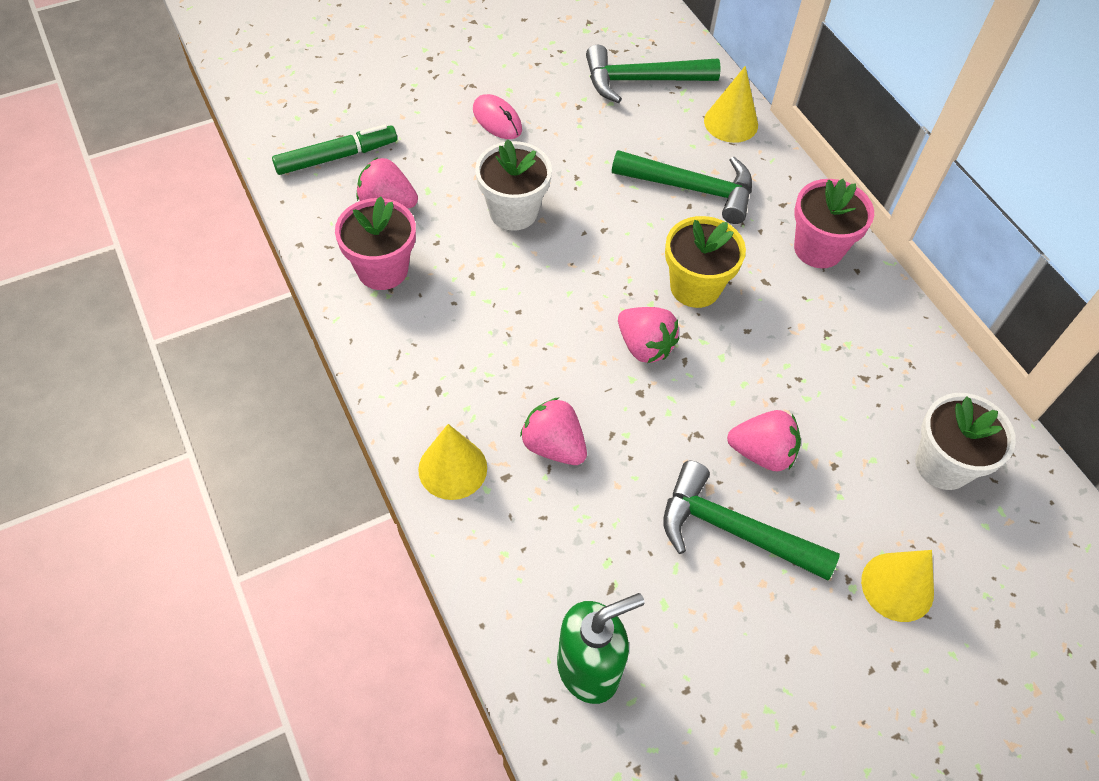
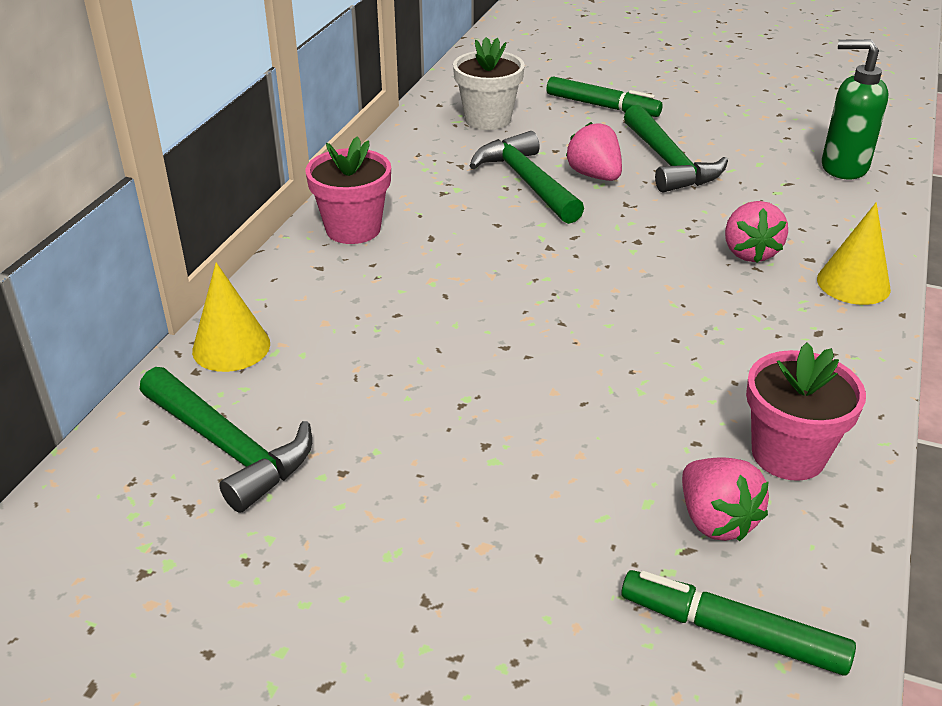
camera: 130 degrees left, 20 degrees down
pink mouse [473,94,522,139] -> none
white flower pot [475,139,552,231] -> none
green hammer [612,150,752,224] -> green hammer moved to [470,131,584,224]
pink strawberry [618,307,679,363] -> none
yellow flower pot [665,216,746,308] -> none
yellow cone [861,550,934,622] -> green marker [546,76,663,117]

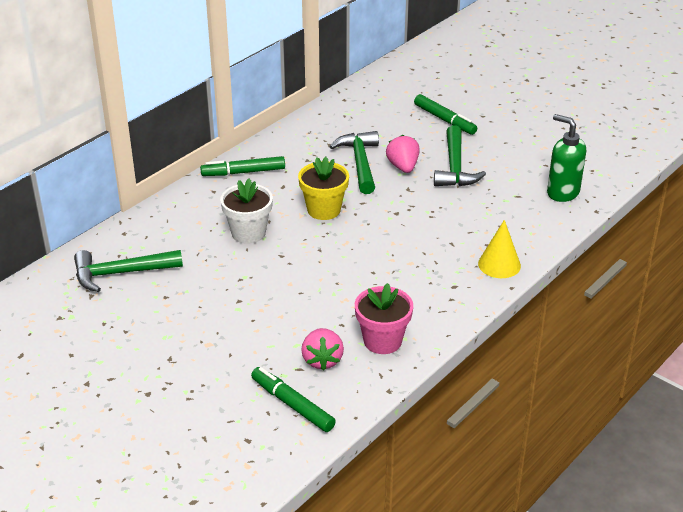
camera: 20 degrees right, 0 degrees up
green hammer [140,367,312,513] -> green hammer turned 105 degrees clockwise [74,250,183,292]
yellow cone [192,263,270,372] -> none
pink flower pot [305,136,391,244] -> green marker [200,156,285,176]
white flower pot [453,37,525,130] -> white flower pot moved to [220,179,273,244]
pink strawberry [725,201,788,263] -> none
none -> yellow flower pot [298,157,349,220]

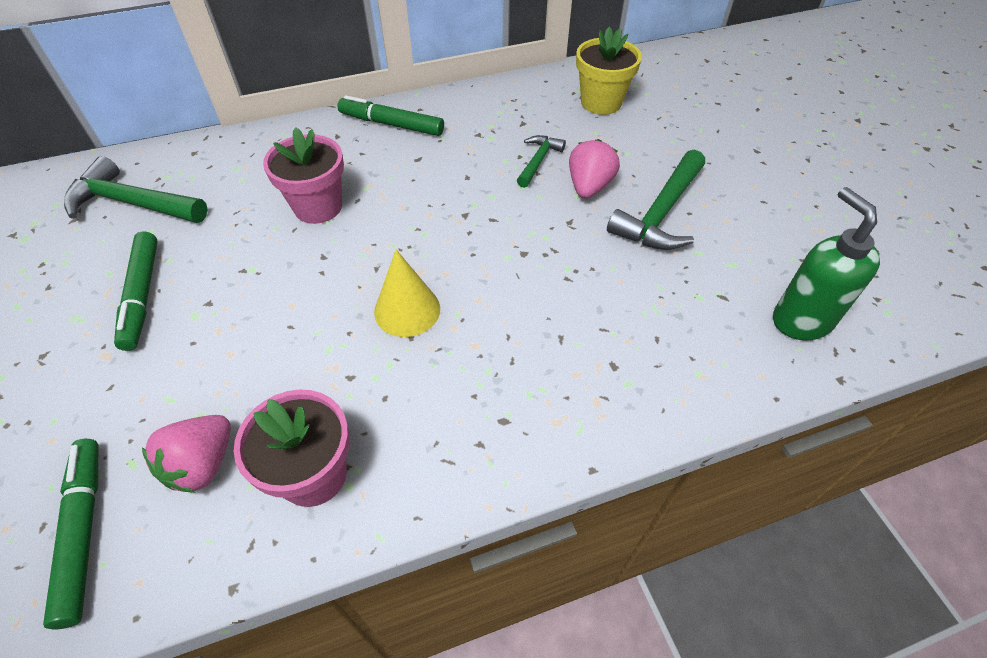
camera: 30 degrees right, 15 degrees up
white flower pot [220,179,273,244] -> pink flower pot [263,127,344,224]
yellow flower pot [298,157,349,220] -> yellow flower pot moved to [576,27,642,115]
green hammer [329,131,379,194] -> green hammer [517,135,566,188], size x0.56
green marker [414,94,477,135] -> green marker moved to [114,232,158,351]
yellow cone [478,220,521,278] -> yellow cone moved to [374,250,440,337]

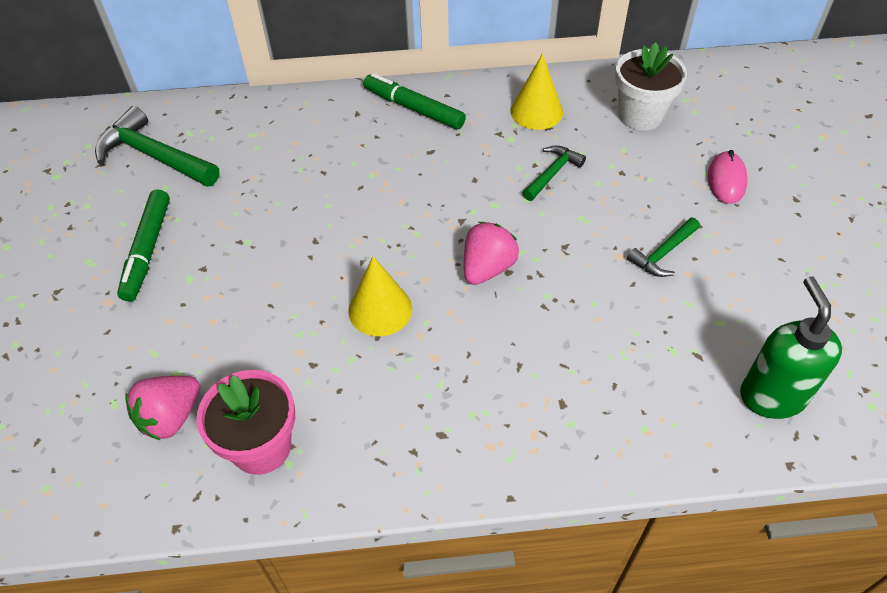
camera: 15 degrees right, 0 degrees up
green marker [43,439,98,629] -> none
pink flower pot [263,127,344,224] -> none
pink strawberry [569,139,620,198] -> pink strawberry moved to [464,222,519,285]
yellow flower pot [576,27,642,115] -> white flower pot [615,42,687,131]
green hammer [607,150,705,250] -> green hammer [627,218,700,277], size x0.56
none -> yellow cone [510,54,563,130]
none -> pink mouse [708,150,748,204]

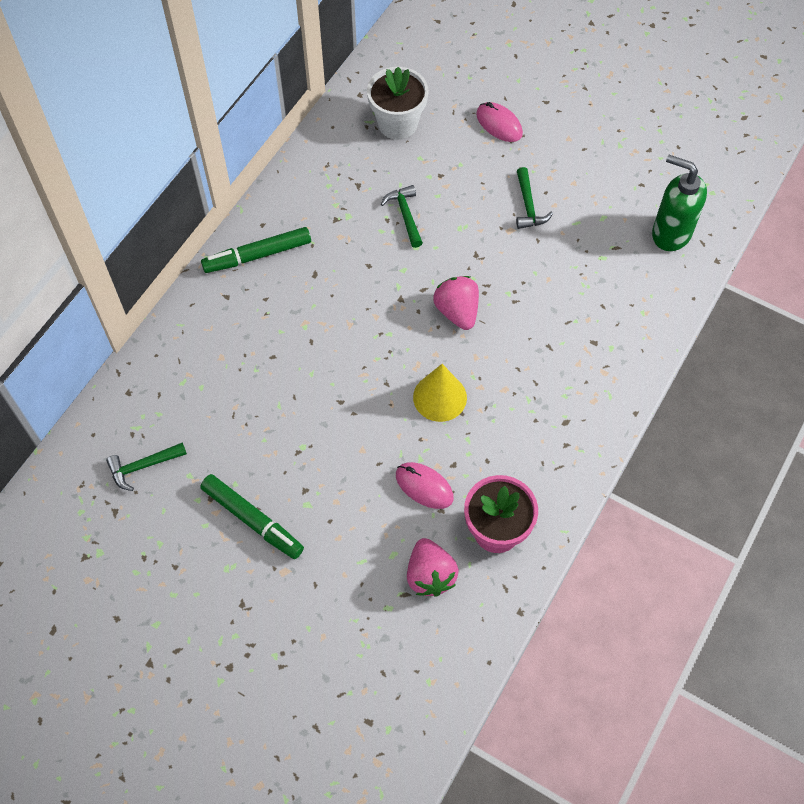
camera: 55 degrees left, 10 degrees up
green hammer [95,106,219,187] -> green hammer [106,442,187,491], size x0.56
yellow cone [510,54,563,130] -> none
none -> pink mouse [396,462,454,509]

